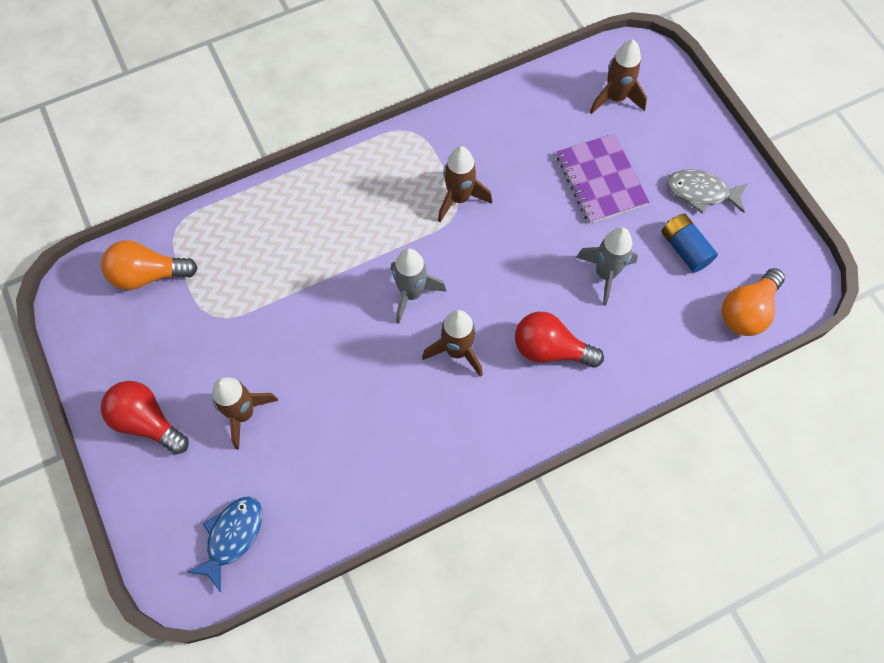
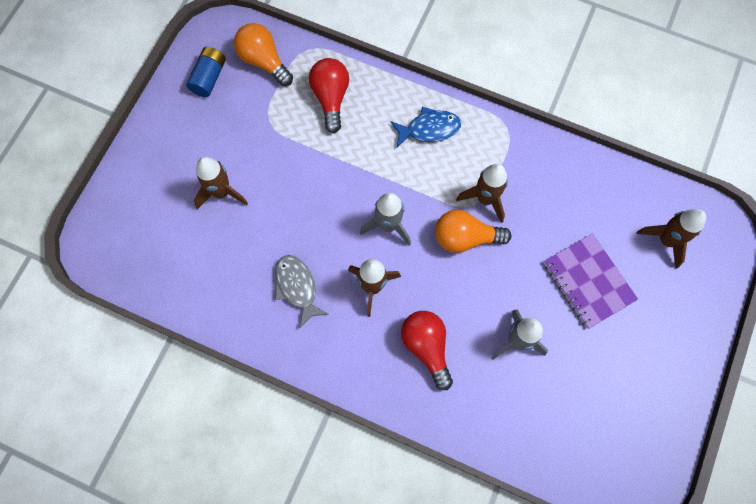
camera: 50 degrees right, 5 degrees up
red light bulb [101,381,189,454] -> red light bulb moved to [309,58,349,133]
blue fish [187,497,262,592] -> blue fish moved to [390,107,461,147]
purple notebook [557,133,649,224] -> purple notebook turned 60 degrees counterclockwise [544,233,638,329]
blue battery [661,214,718,273] -> blue battery moved to [186,47,226,97]
grey fish [667,169,748,214] -> grey fish moved to [275,255,329,328]
orange light bulb [721,268,785,336] -> orange light bulb moved to [435,210,511,253]

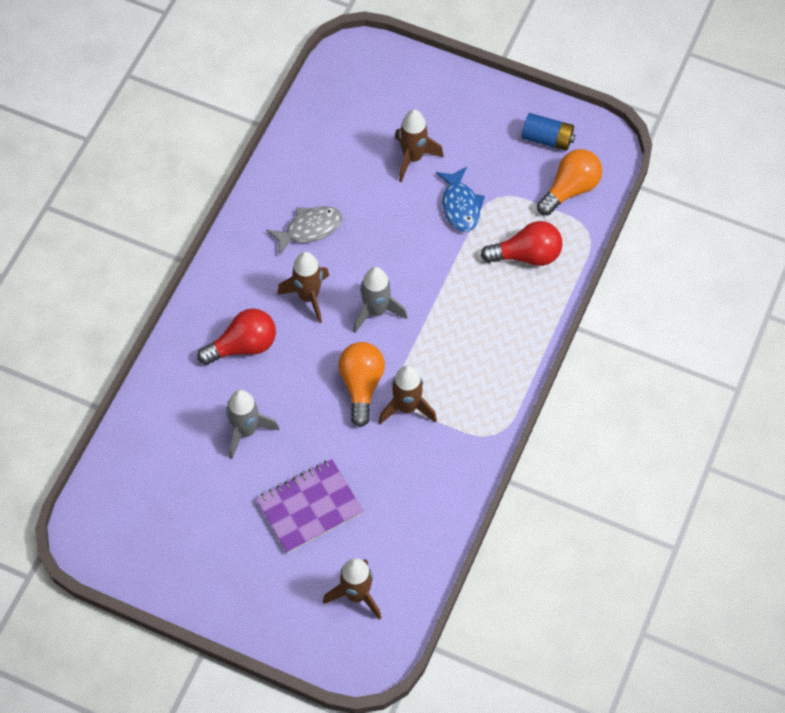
camera: 90 degrees right, 10 degrees down
blue fish [390,107,461,147] -> blue fish moved to [436,167,485,232]

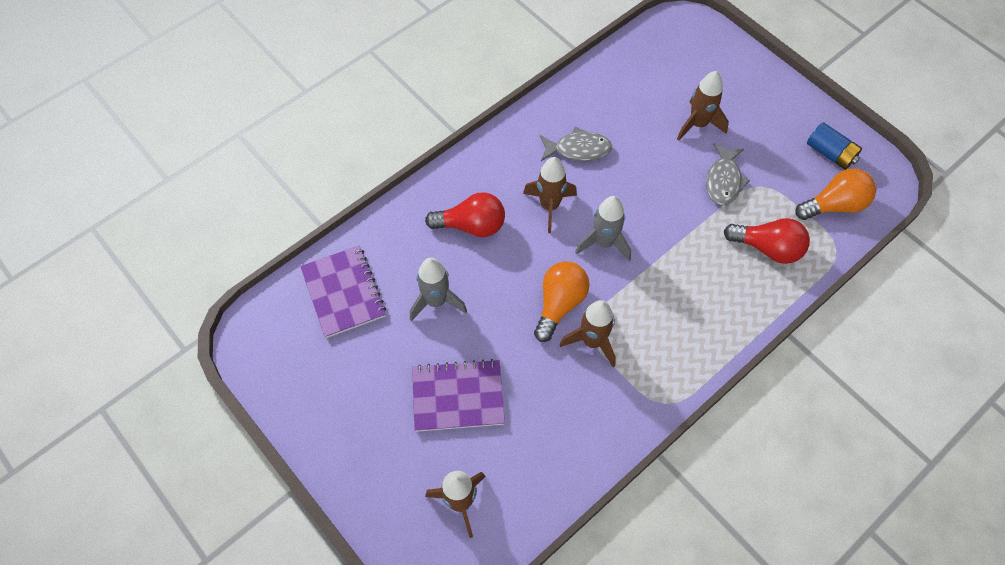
camera: 25 degrees right, 0 degrees up
blue fish [436,167,485,232] -> grey fish [706,143,750,205]
none -> purple notebook [300,246,386,338]

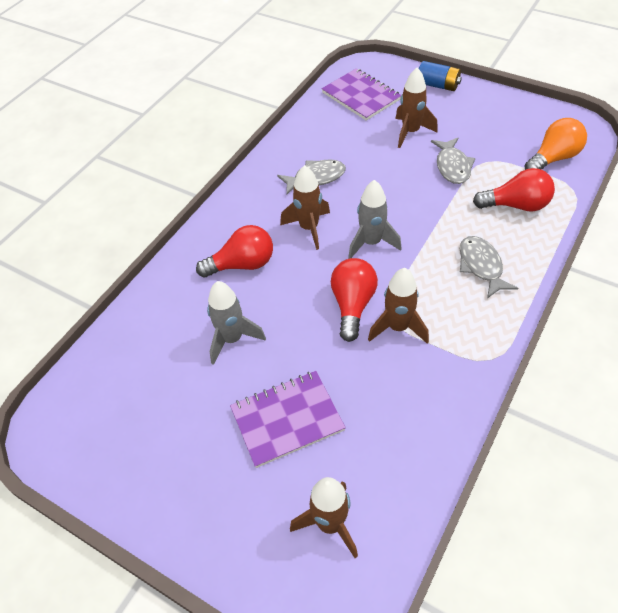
camera: 15 degrees left, 10 degrees down
purple notebook [300,246,386,338] -> purple notebook moved to [321,68,401,121]
orange light bulb [534,261,590,342] -> red light bulb [331,258,378,342]
blue battery [807,122,862,170] -> blue battery moved to [419,61,462,91]
none -> grey fish [460,236,518,298]

